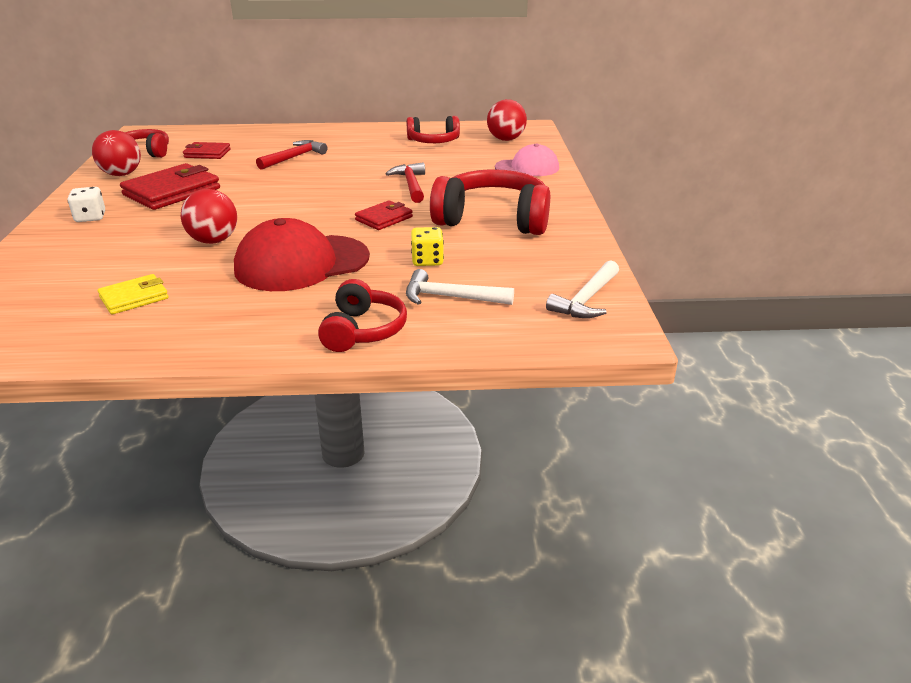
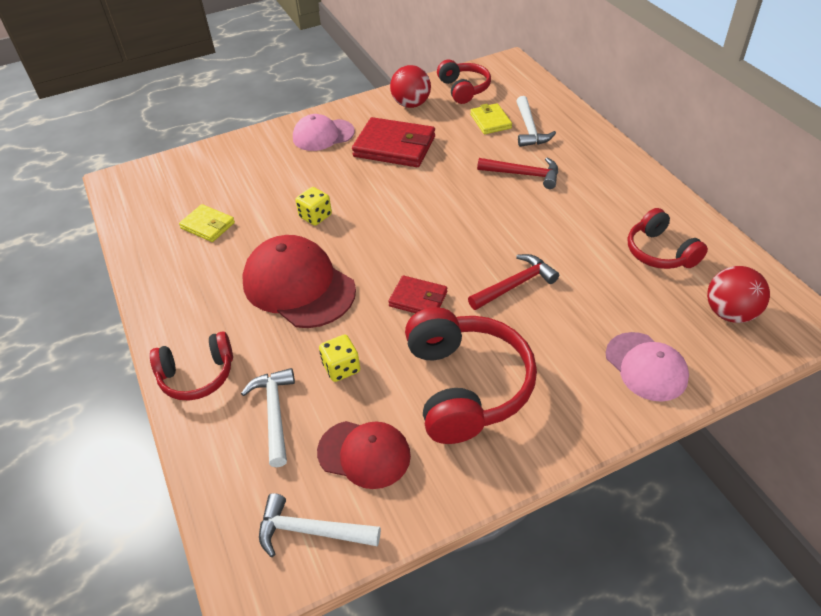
camera: 70 degrees right, 15 degrees up
white dice [68,187,105,222] -> pink cap [293,114,355,151]
red ball [181,189,237,244] -> yellow dice [295,187,332,226]
red wallet [183,142,231,159] -> yellow wallet [470,103,512,134]
none -> red cap [317,421,411,489]
none -> white hammer [516,96,556,147]

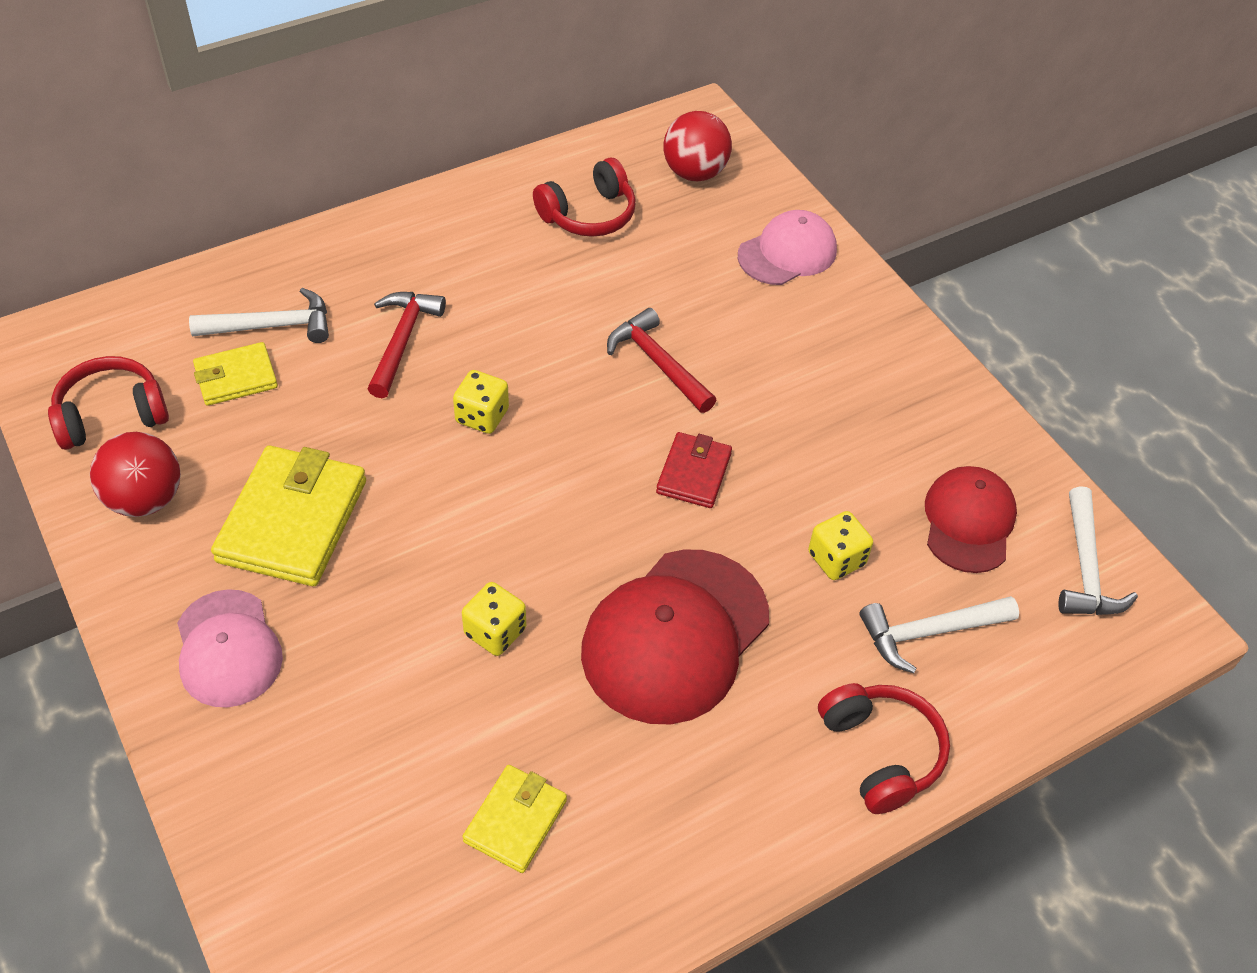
camera: 100 degrees left, 5 degrees up
red wallet [352,117,435,167] -> yellow wallet [211,446,366,586]
red headphones [405,307,537,444] -> none
none -> yellow dice [453,370,509,434]

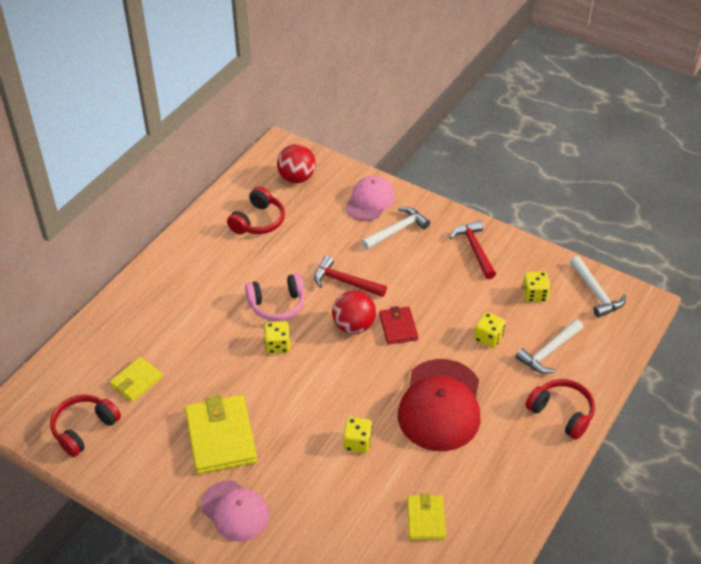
camera: 25 degrees left, 5 degrees down
red ball [90,432,181,517] -> red ball moved to [332,291,376,334]
white hammer [189,288,329,343] -> white hammer moved to [362,207,430,250]
red hammer [368,292,446,398] -> red hammer moved to [449,220,496,279]
red cap [925,466,1017,573] -> yellow dice [522,271,550,302]
none -> pink headphones [245,273,305,321]

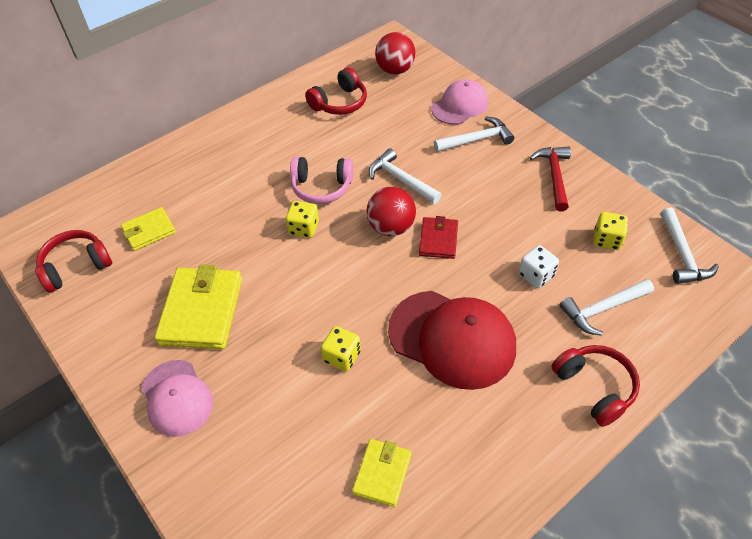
camera: 20 degrees right, 5 degrees up
red hammer [314,256,387,297] -> white hammer [369,148,442,204]
red cap [398,359,480,451] -> red cap turned 90 degrees counterclockwise [388,291,516,390]
yellow dice [474,312,506,348] -> white dice [519,245,559,288]

